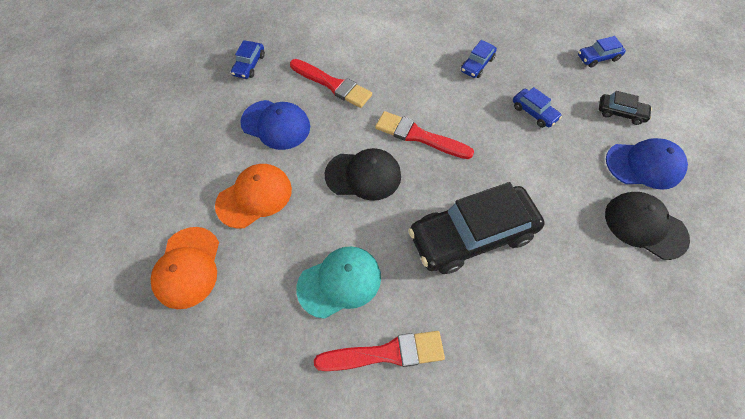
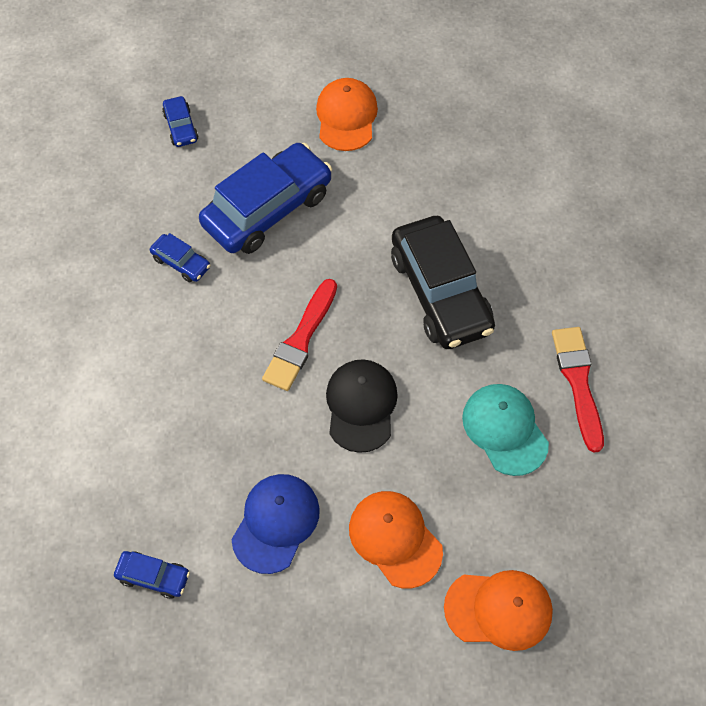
camera: 90 degrees left, 0 degrees up
red brush [290,59,372,108] -> none
blue car [513,87,562,128] -> blue car [199,143,332,254], size x2.25
black car [599,91,652,125] -> none
black cap [605,192,690,260] -> none
blue cap [606,138,688,190] -> orange cap [316,78,378,151]

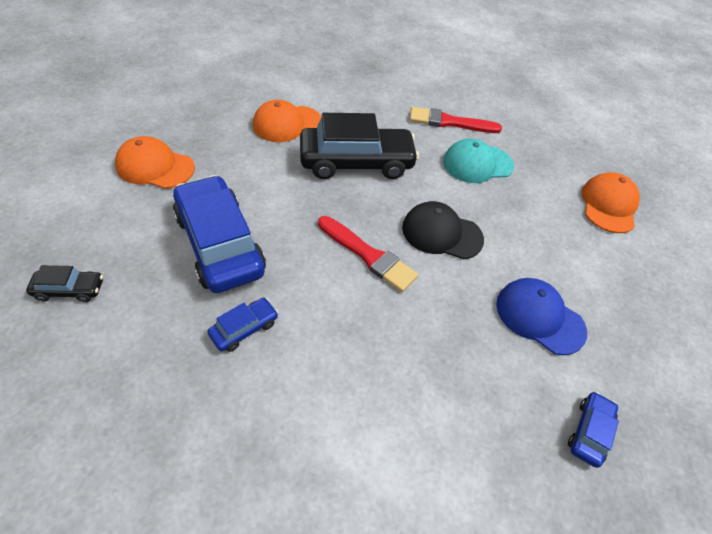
camera: 80 degrees left, 10 degrees down
blue car [162,96,198,147] -> black car [26,265,103,302]
orange cap [349,491,443,588] -> orange cap moved to [253,100,321,142]

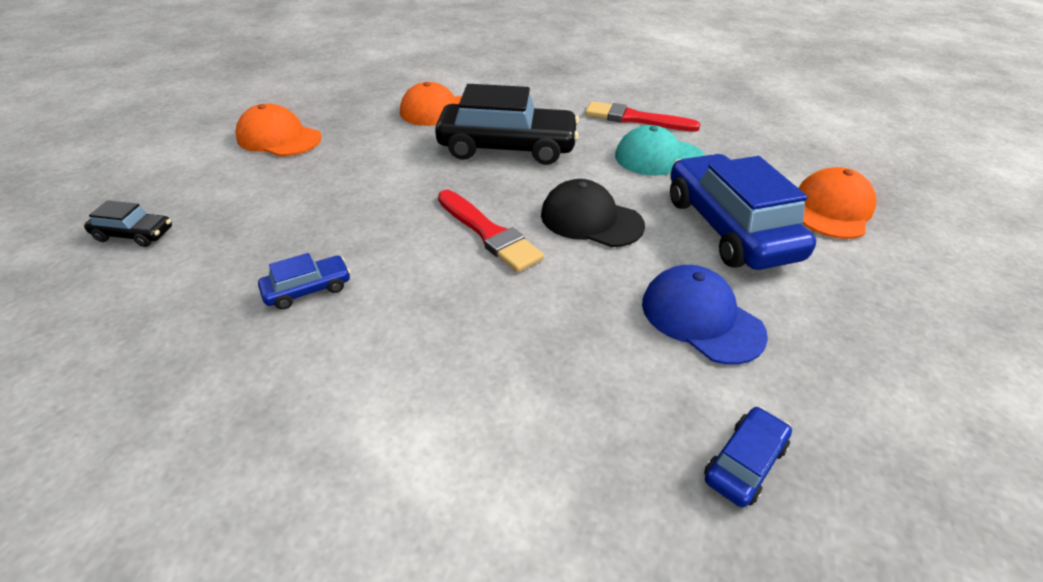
camera: 15 degrees right, 10 degrees down
blue car [173,175,266,293] -> blue car moved to [670,154,816,270]

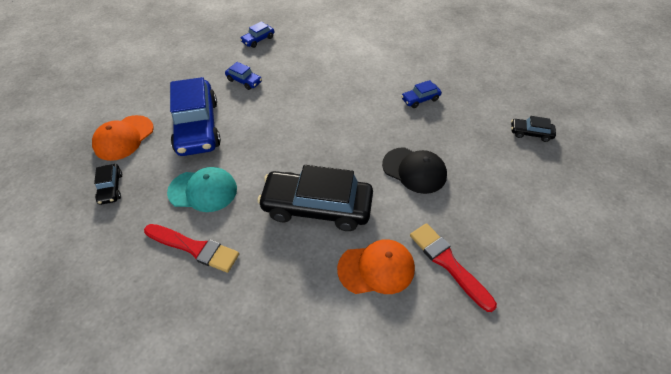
camera: 175 degrees left, 10 degrees up
orange cap [235,104,322,156] -> none
red brush [438,190,544,272] -> red brush moved to [410,223,497,312]
black cap [541,179,645,247] -> black cap moved to [382,147,447,194]
blue cap [642,265,768,365] -> blue car [225,62,262,90]
none -> black car [94,164,122,205]

